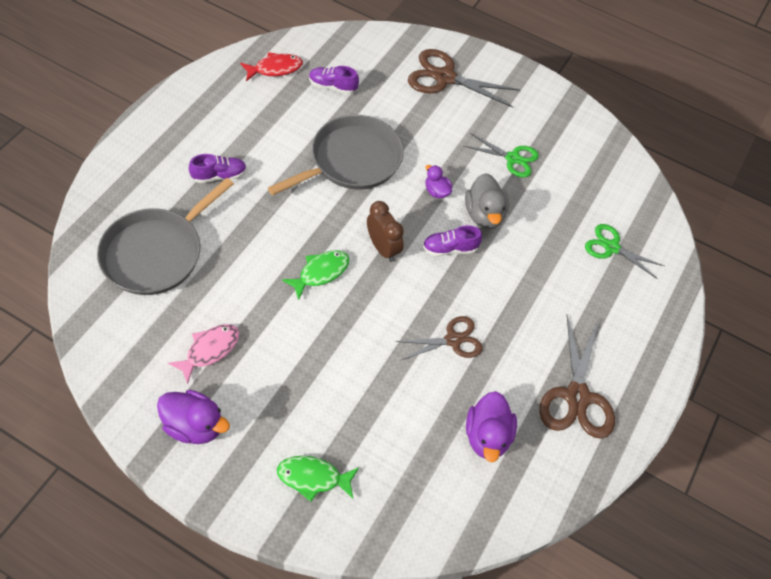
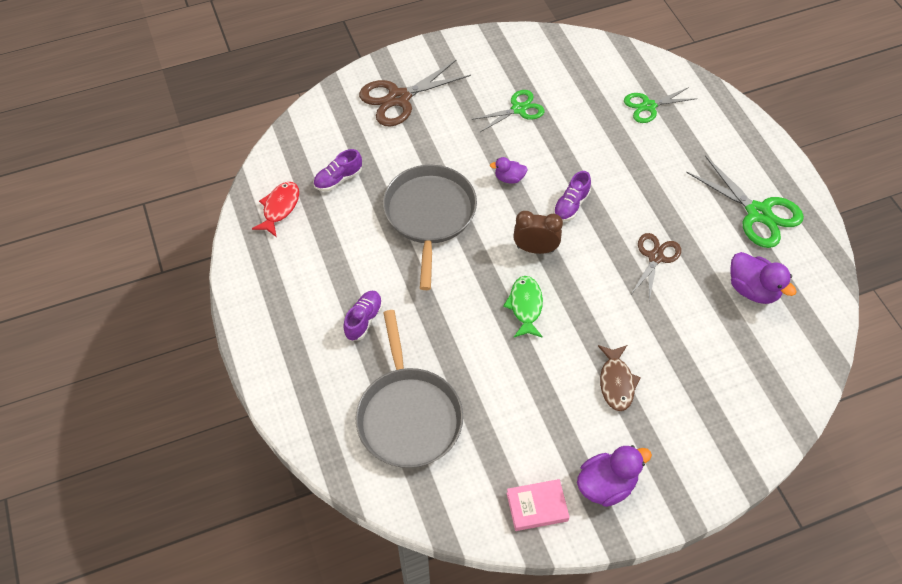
camera: 45 degrees left, 0 degrees up
pink fish [168,324,239,384] -> none
green fish [277,456,359,502] -> none
grey duck [465,173,509,229] -> none
brown scissors [539,315,615,439] -> green scissors [686,156,804,248]
none -> pink book [507,479,570,531]
none -> brown fish [598,345,641,411]

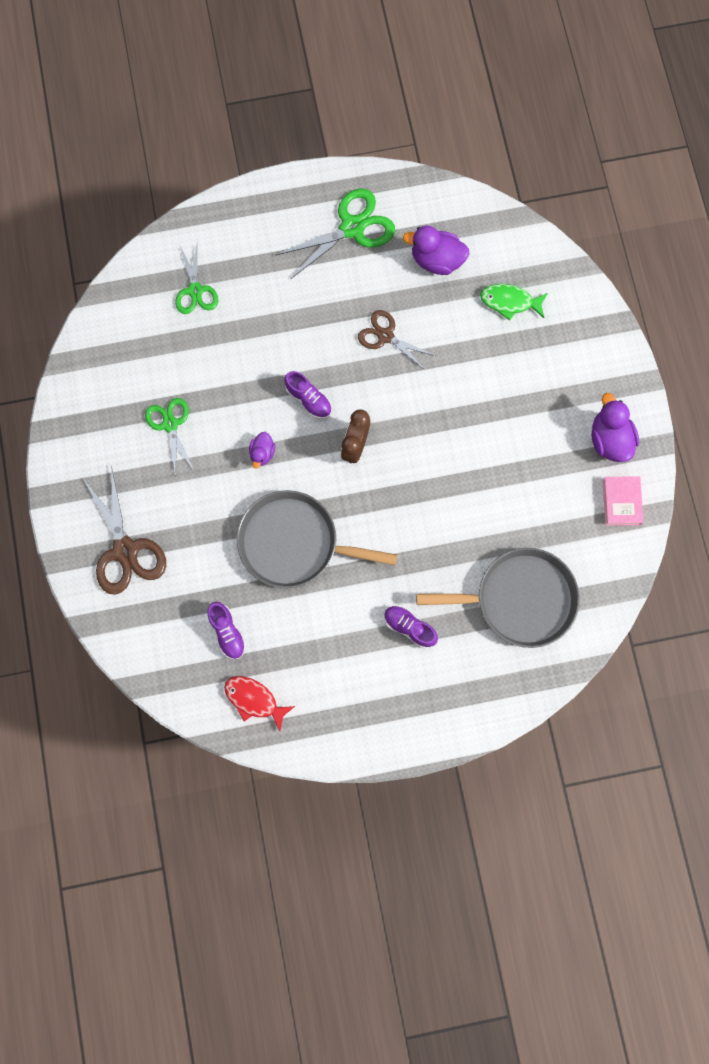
camera: 80 degrees left, 20 degrees up
green fish [503,276,543,338] -> green fish moved to [480,284,548,321]
brown fish [598,345,641,411] -> none
purple duck [730,252,797,304] -> purple duck turned 135 degrees counterclockwise [403,226,470,275]

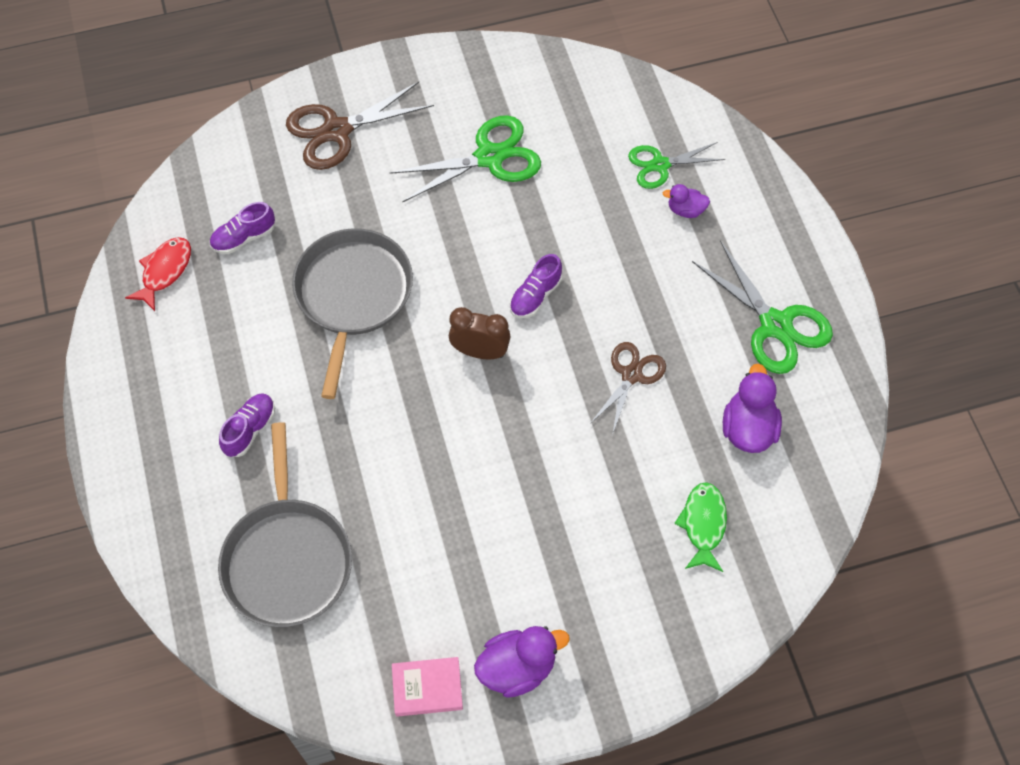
camera: 85 degrees right, 15 degrees down
green scissors [145,398,194,477] -> green scissors [389,115,541,203], size x1.56
purple duck [249,432,275,469] -> purple duck moved to [663,184,710,218]

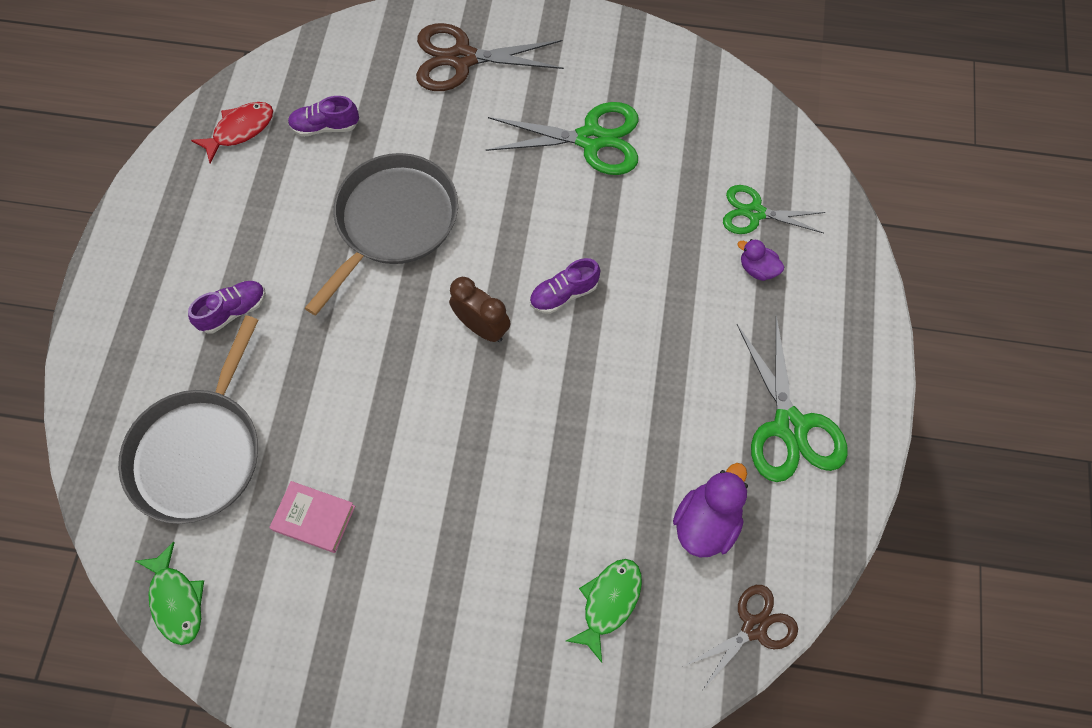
camera: 25 degrees right, 5 degrees up
pink book [392,657,463,717] -> pink book moved to [269,481,355,553]
purple duck [474,626,570,698] -> none
brown scissors [590,342,666,435] -> brown scissors moved to [684,585,798,691]
none -> green fish [136,542,204,645]

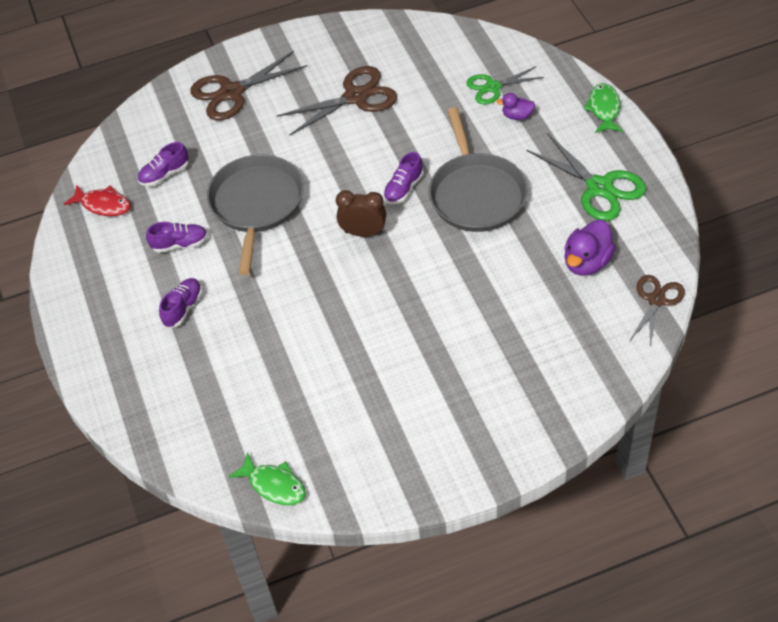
camera: 25 degrees left, 15 degrees down
grey pan [118,315,258,524] -> grey pan moved to [429,107,528,232]
red fish [191,102,273,163] -> red fish turned 90 degrees clockwise [64,185,131,216]
pink book [269,481,355,553] -> none
green scissors [486,102,639,175] -> brown scissors [277,66,397,136]
green fish [566,559,642,663] -> green fish moved to [583,83,623,133]
purple duck [673,463,748,557] -> purple duck turned 150 degrees counterclockwise [564,220,616,276]
none -> purple shoe [146,222,208,253]

